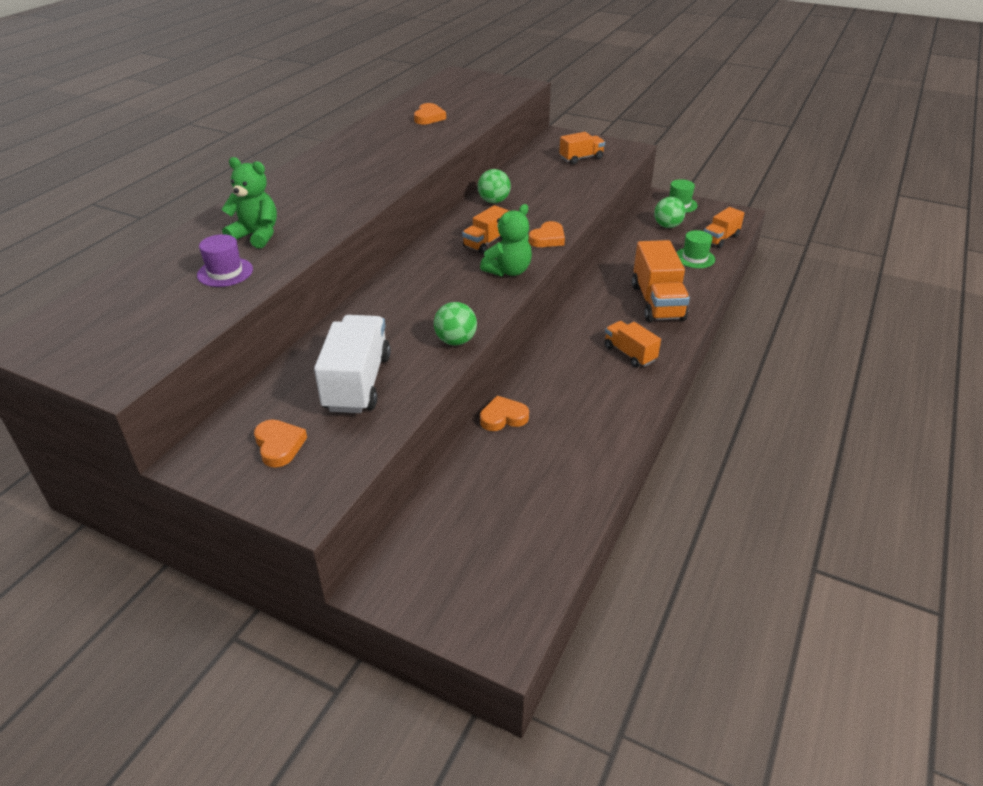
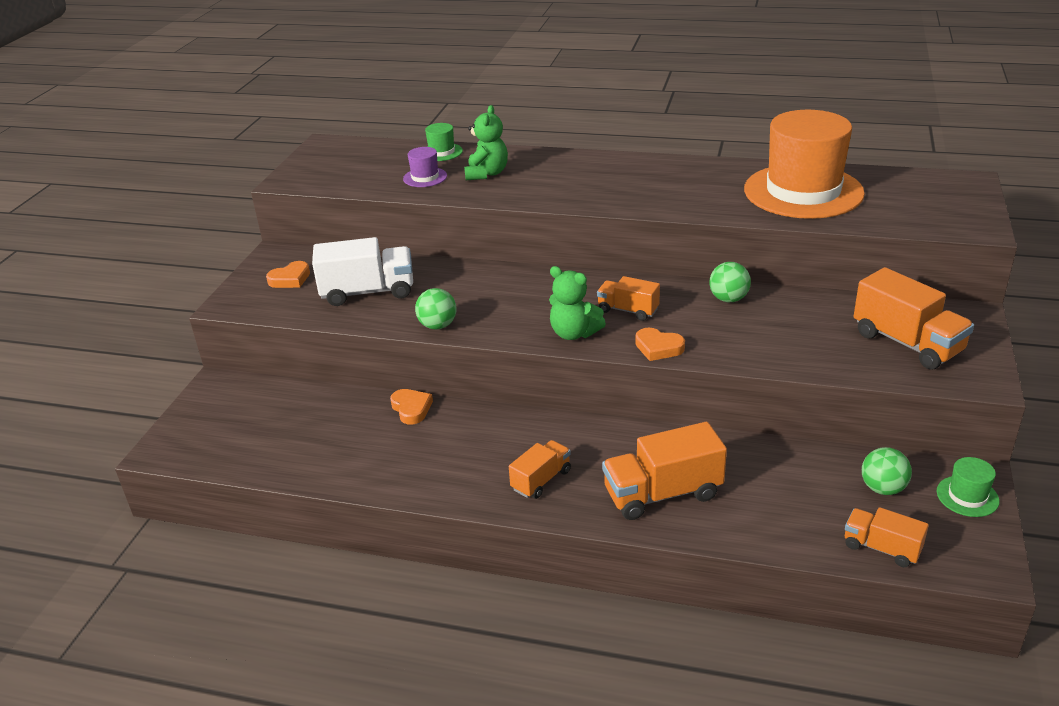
camera: 80 degrees right, 5 degrees down
orange heart [414,103,446,124] -> orange hat [744,110,865,219]
orange truck [559,132,605,164] -> orange truck [854,267,974,370], size x1.69
green hat [676,230,715,268] -> green hat moved to [425,123,463,161]

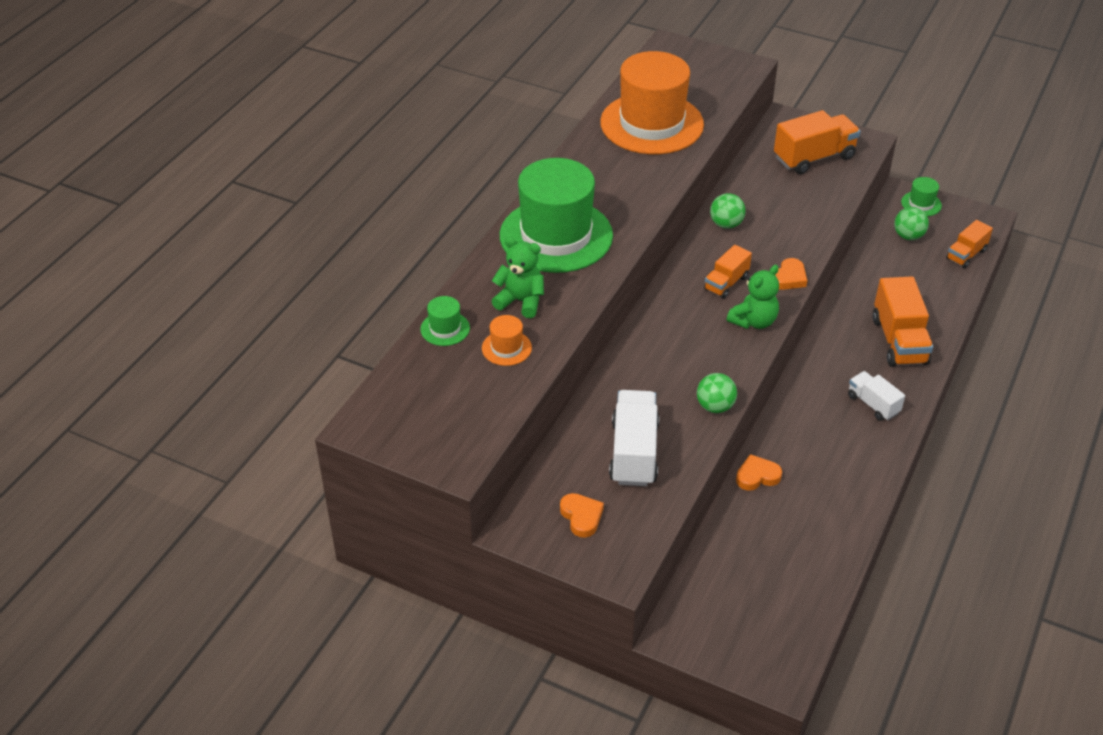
camera: 80 degrees left, 10 degrees up
purple hat [403,147,447,187] -> orange hat [482,315,532,366]
orange truck [509,440,571,499] -> white truck [848,371,905,421]
none -> green hat [500,158,613,273]

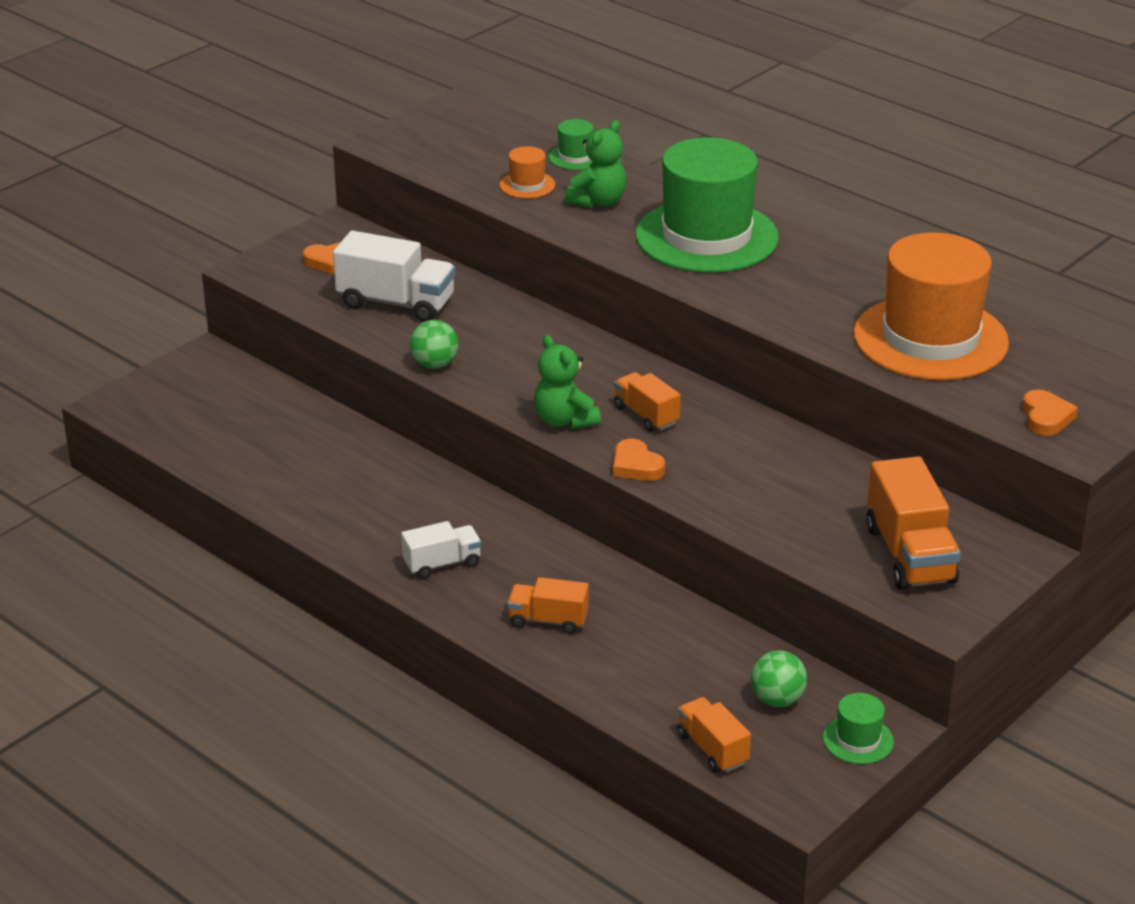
camera: 105 degrees right, 10 degrees down
green ball [710,193,746,229] -> none
orange heart [736,454,782,490] -> orange heart moved to [1022,389,1078,436]
orange truck [872,276,933,367] -> orange truck [507,577,589,634], size x0.59

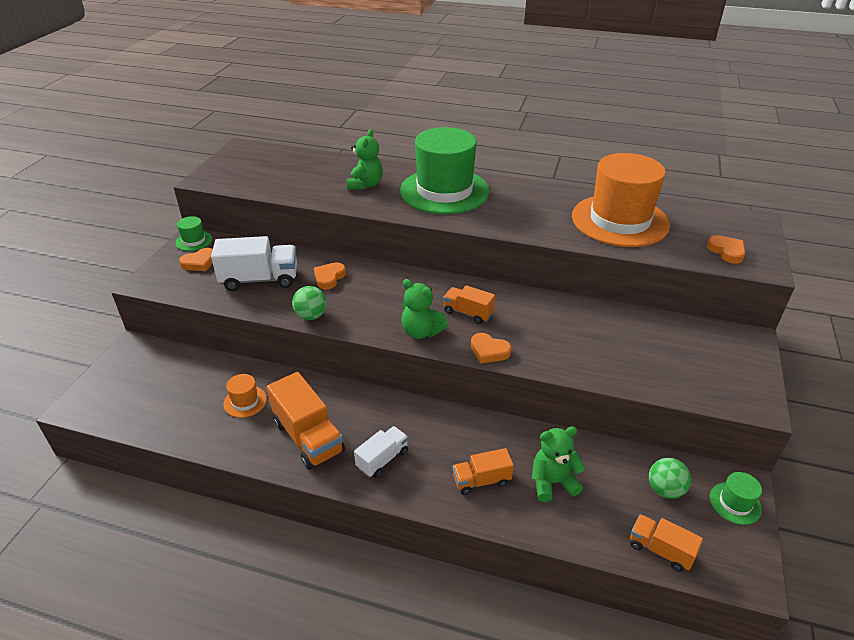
camera: 25 degrees left, 5 degrees up
orange hat [500,146,555,198] -> orange hat moved to [223,374,267,418]
green hat [548,119,594,170] -> green hat moved to [175,216,212,251]
orange truck [866,456,961,590] -> orange truck moved to [267,372,345,470]
none -> orange heart [314,262,346,289]
none -> green teddy bear [532,426,585,502]

